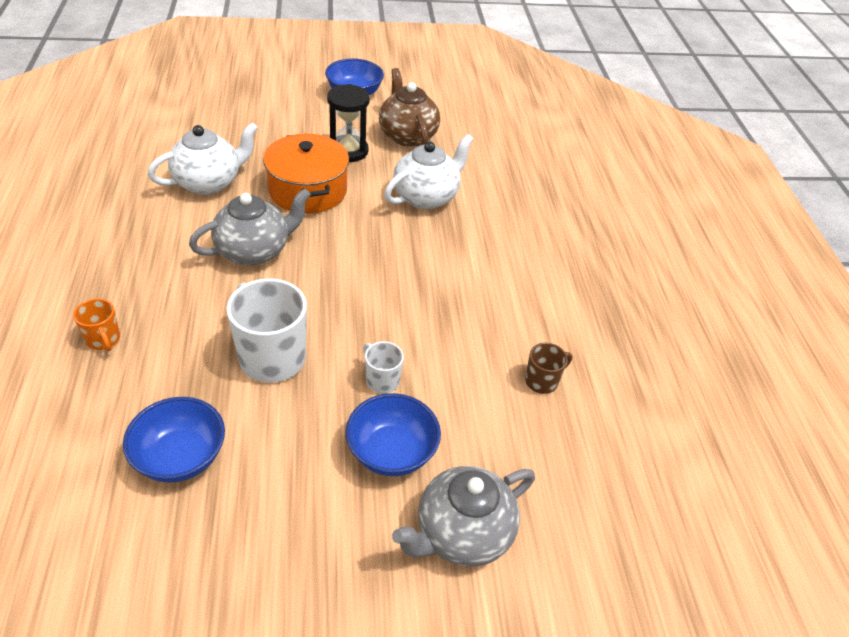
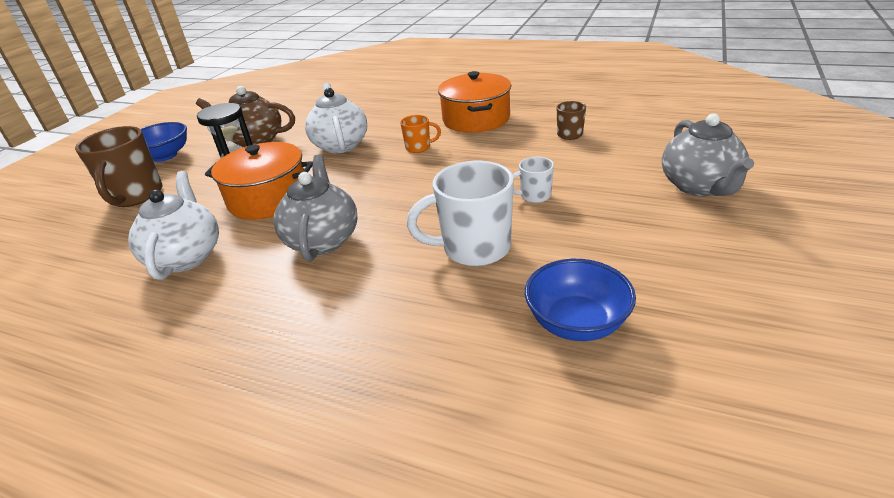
camera: 55 degrees left, 10 degrees down
orange mug [73,299,120,351] -> orange mug moved to [400,115,441,153]
blue bowl [346,393,441,476] -> none
none -> brown mug [75,126,162,207]
none -> orange pot [438,71,511,133]

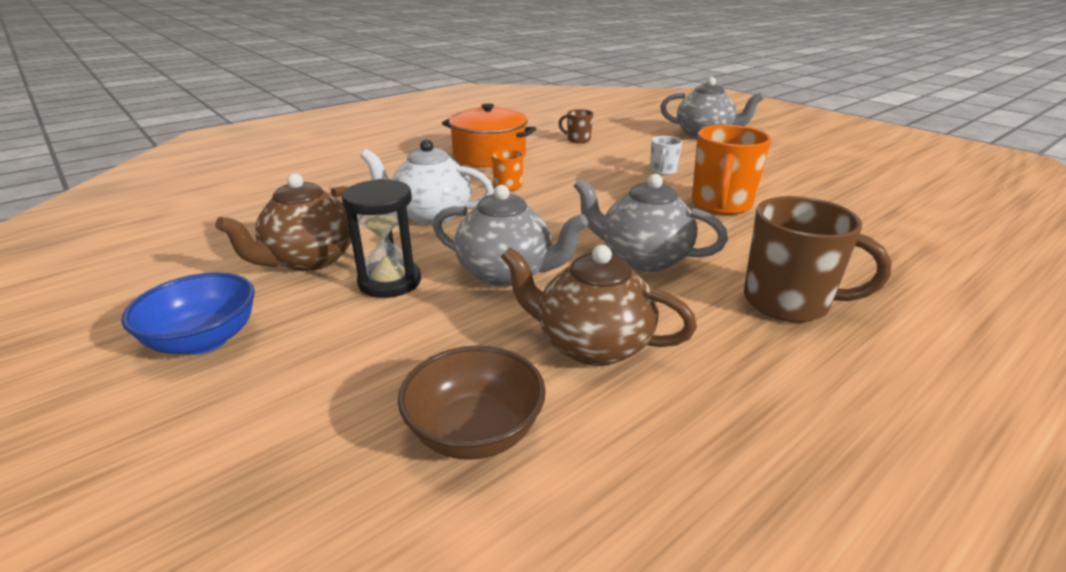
camera: 65 degrees left, 5 degrees down
brown mug [75,126,162,207] -> brown mug moved to [744,196,892,322]
white teapot [128,171,219,280] -> brown teapot [501,245,697,366]
orange pot [205,142,313,220] -> grey teapot [433,185,588,286]
white mug [407,161,514,266] -> orange mug [692,125,771,215]
blue bowl [525,259,636,341] -> none
none -> brown bowl [398,346,546,460]

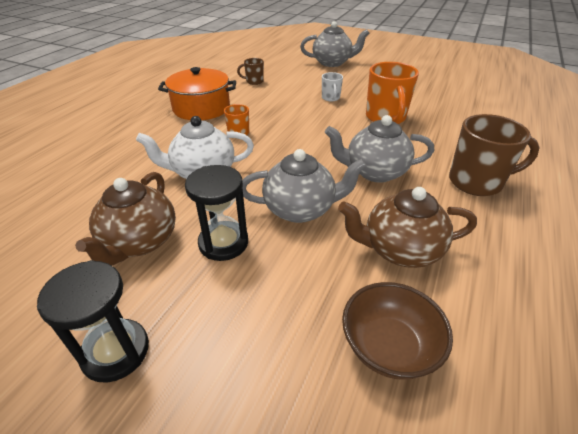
camera: 25 degrees left, 10 degrees up
blue bowl [121,272,255,355] -> black hourglass [37,260,149,383]

